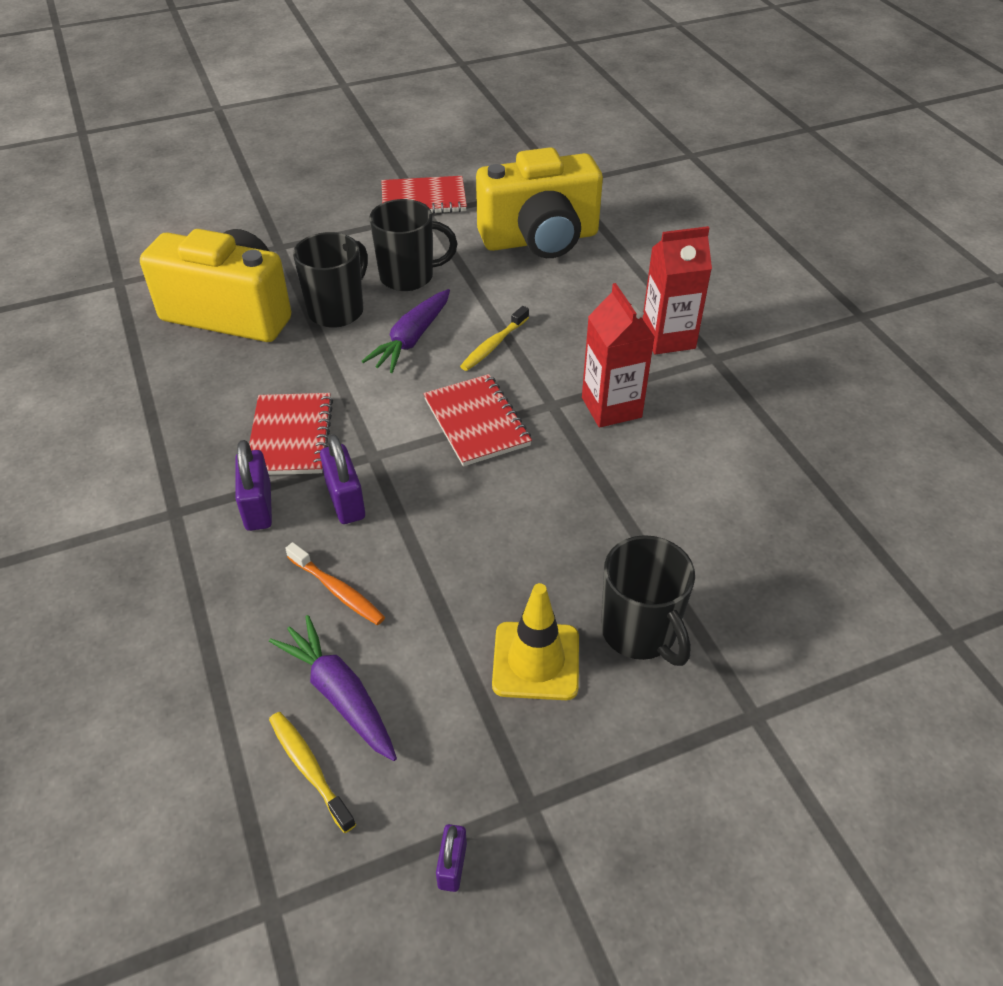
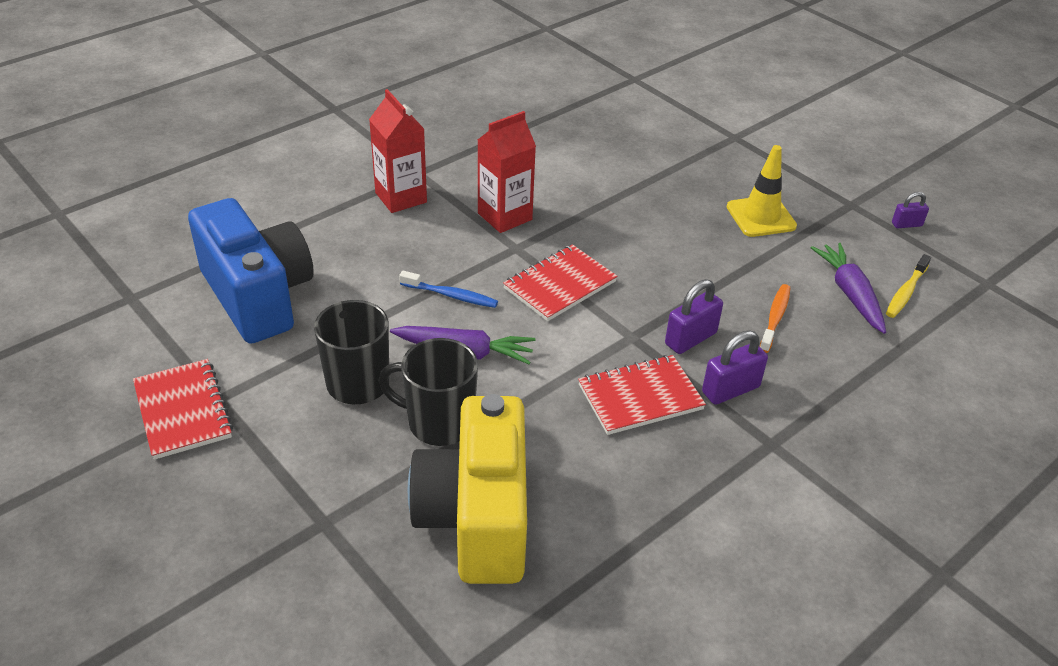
camera: 110 degrees left, 5 degrees down
purple carrot [269,615,397,761] -> purple carrot turned 135 degrees clockwise [811,243,886,334]
yellow toothbrush [460,306,529,371] -> blue toothbrush [399,271,498,308]
yellow camera [476,147,603,258] -> blue camera [188,198,314,344]
black mug [601,535,695,666] -> none

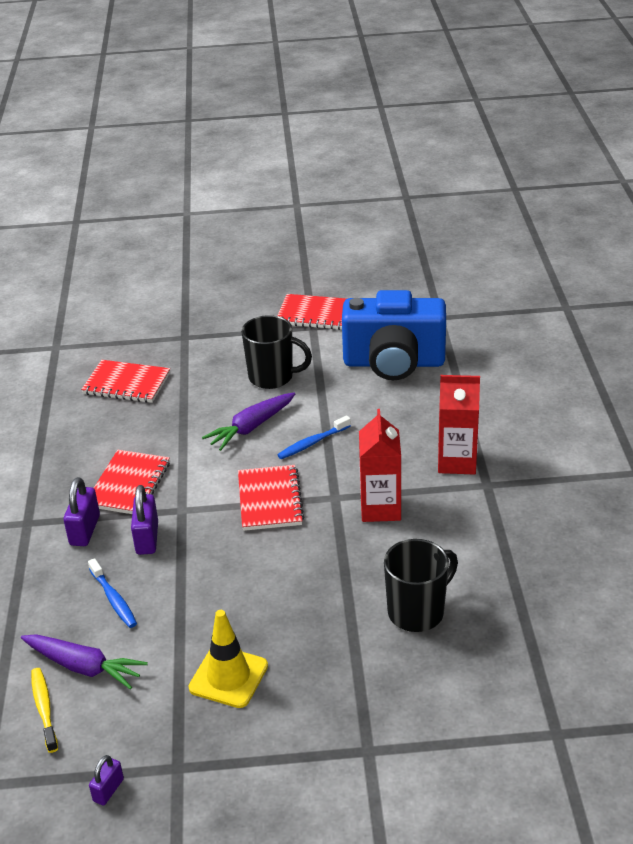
camera: 130 degrees right, 5 degrees down
black mug [379,338,478,446] -> black mug moved to [384,539,458,632]
yellow camera [408,394,527,584] -> red notebook [81,360,170,403]
orange toothbrush [760,284,790,353] -> blue toothbrush [88,558,137,628]

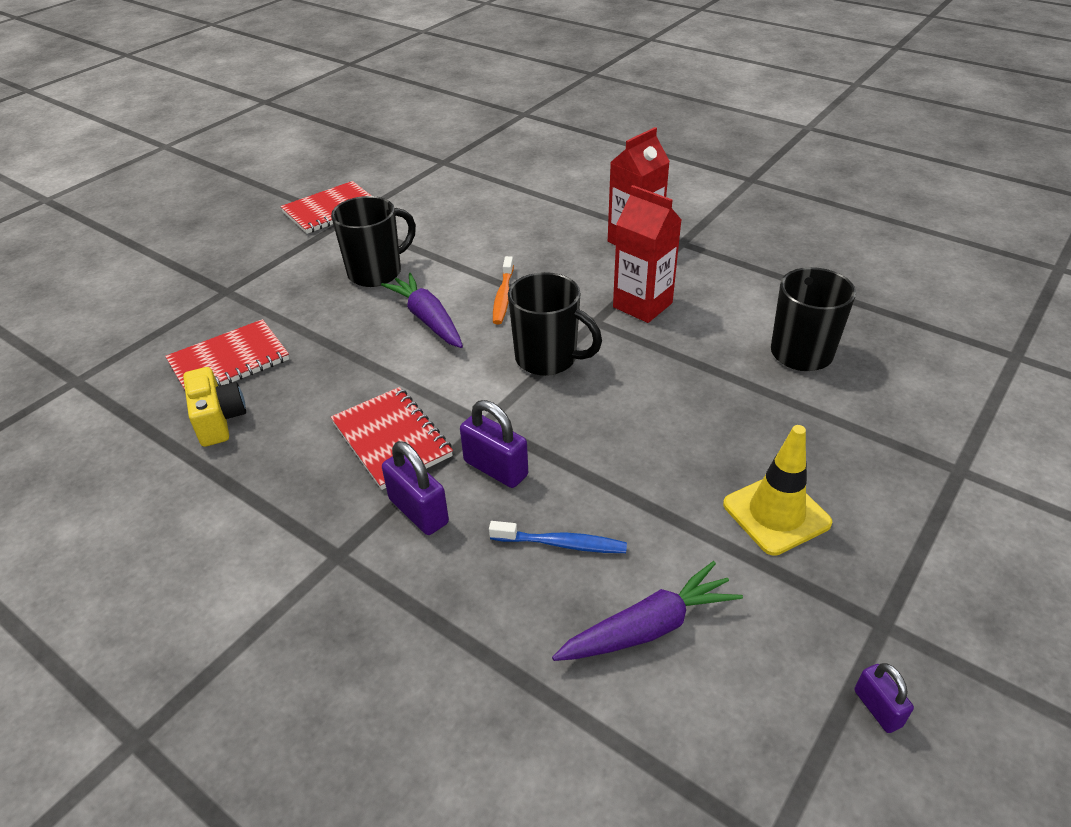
camera: 50 degrees left, 5 degrees up
yellow toothbrush [31,668,58,753] -> none
purple carrot [202,392,295,451] -> purple carrot turned 150 degrees clockwise [381,273,463,348]
red notebook [238,465,304,531] -> black mug [508,272,602,376]
blue toothbrush [277,415,351,459] -> orange toothbrush [493,256,514,324]
blue camera [342,290,446,380] -> none
none -> yellow camera [183,367,246,447]

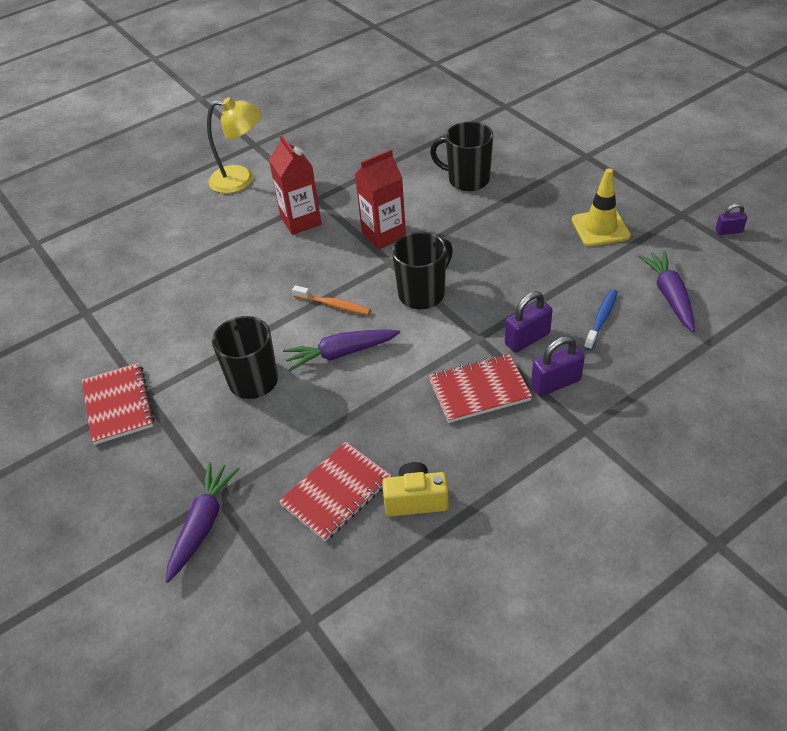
camera: 70 degrees left, 5 degrees up
red notebook [165,319,289,390] -> red notebook turned 60 degrees clockwise [279,442,392,541]
none -> purple carrot [166,462,239,583]
none -> yellow lamp [207,97,262,193]

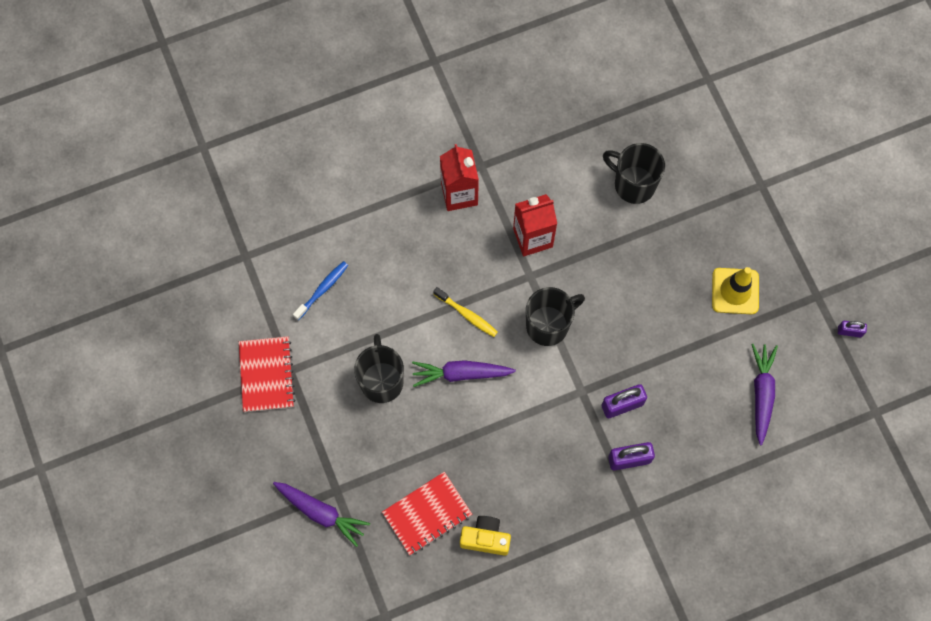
camera: 10 degrees right, 25 degrees up
purple carrot [166,462,239,583] -> purple carrot turned 90 degrees clockwise [273,482,370,547]
yellow lamp [207,97,262,193] -> none
orange toothbrush [292,285,371,315] -> yellow toothbrush [433,287,498,337]
red notebook [429,354,532,423] -> none
blue toothbrush [584,289,618,350] -> blue toothbrush moved to [293,261,348,320]

